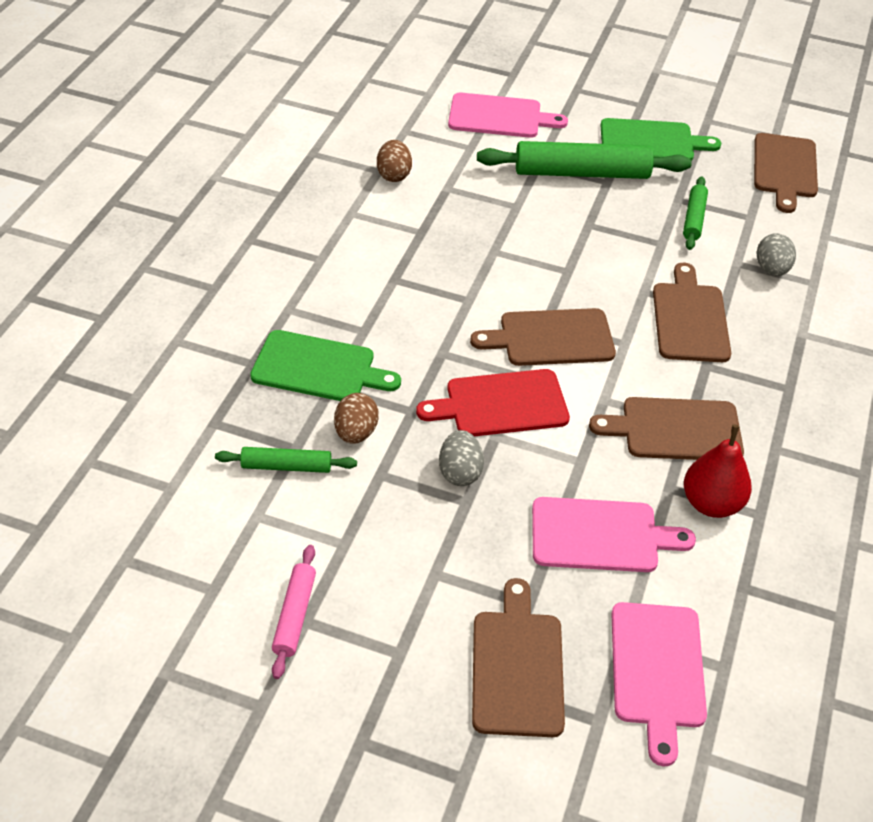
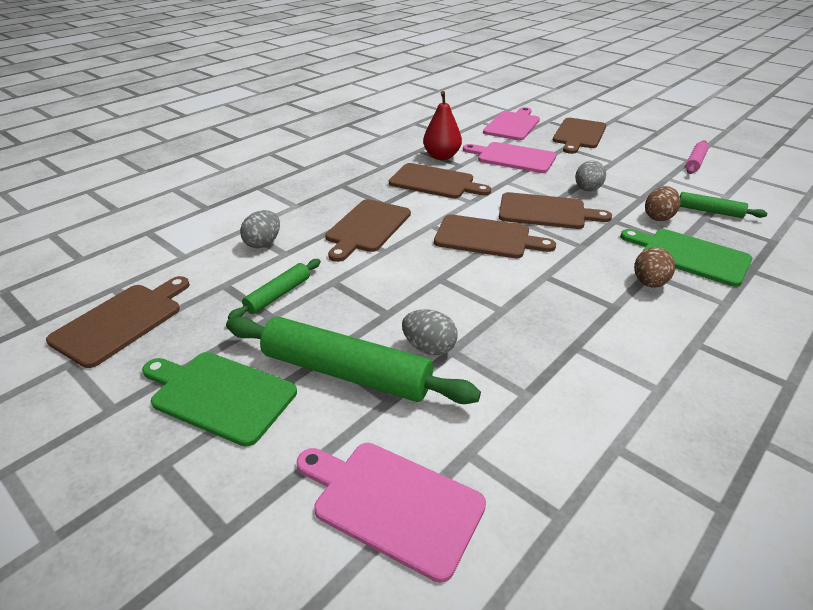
camera: 155 degrees left, 10 degrees down
brown egg [377,140,412,182] -> brown egg moved to [634,247,675,288]
red cutting board [416,369,570,436] -> brown cutting board [499,192,612,229]
none -> grey egg [402,309,458,355]

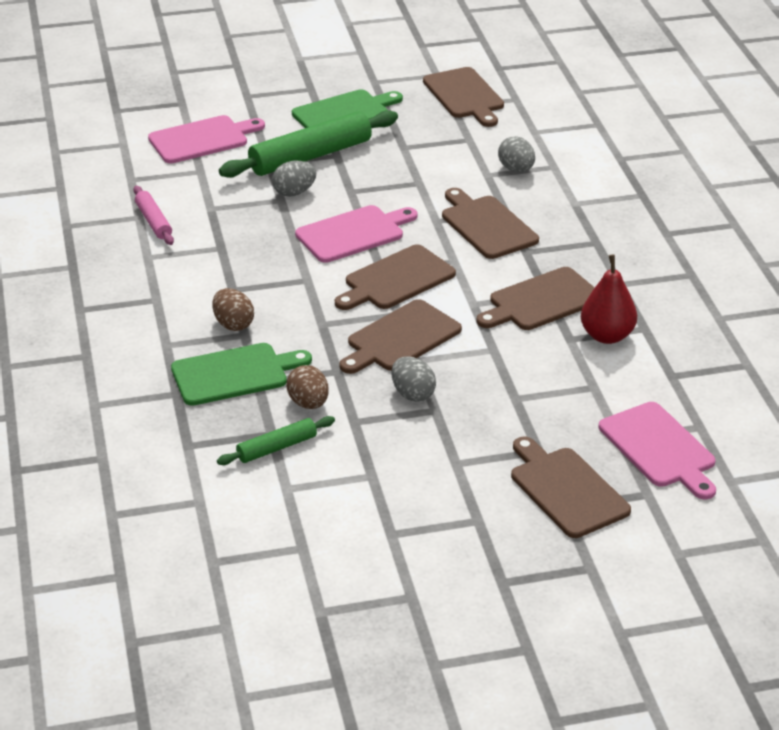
camera: 125 degrees right, 0 degrees up
green rolling pin [228,259,321,319] -> none
pink cutting board [463,142,556,173] -> pink cutting board moved to [295,205,418,263]
pink rolling pin [686,140,709,174] -> pink rolling pin moved to [133,186,174,245]

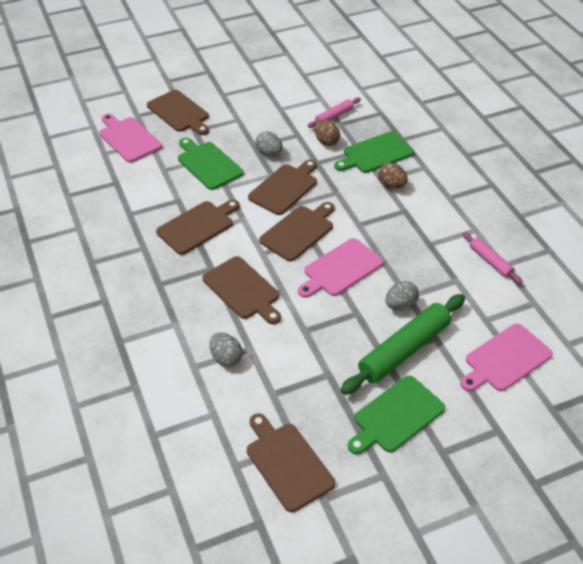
camera: 170 degrees right, 10 degrees up
green rolling pin [217,416,335,465] -> pink rolling pin [307,97,361,128]
red pear [581,254,637,344] -> none
none -> green cutting board [178,138,243,190]

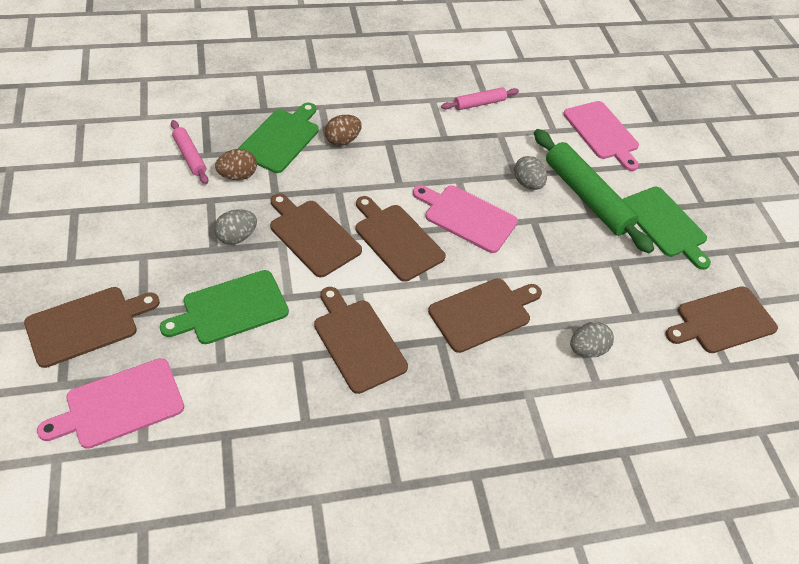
camera: 85 degrees left, 5 degrees up
pink cutting board [298,238,383,298] -> pink cutting board turned 150 degrees clockwise [413,185,518,253]
green cutting board [334,131,414,173] -> green cutting board turned 135 degrees counterclockwise [238,103,319,173]

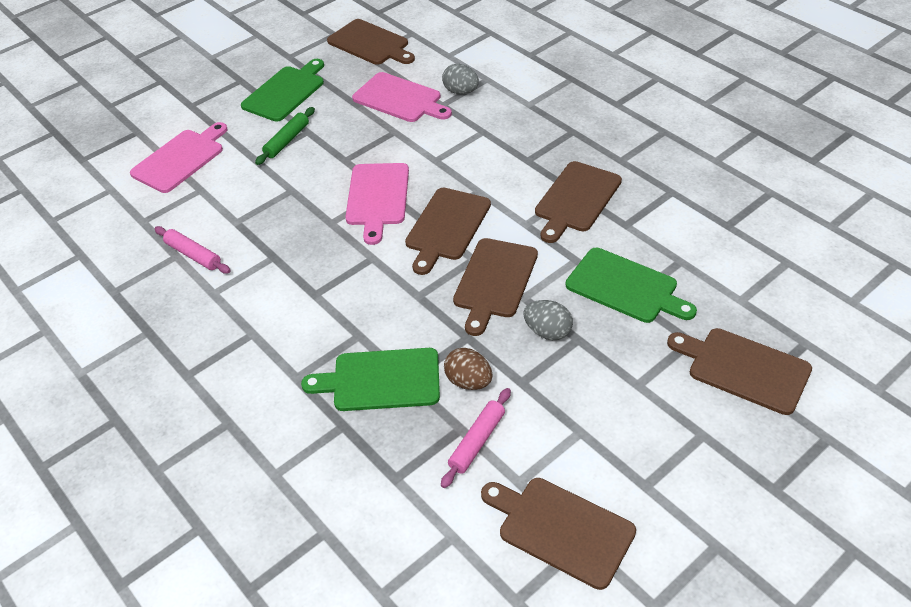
camera: 110 degrees left, 5 degrees down
pink cutting board [37,358,184,449] -> pink cutting board moved to [352,72,452,122]
brown egg [325,115,362,146] -> none
brown cutting board [428,278,542,353] -> brown cutting board moved to [481,478,636,590]
grey egg [514,156,547,190] -> none
green rolling pin [534,129,654,253] -> green rolling pin [255,107,315,165], size x0.52

